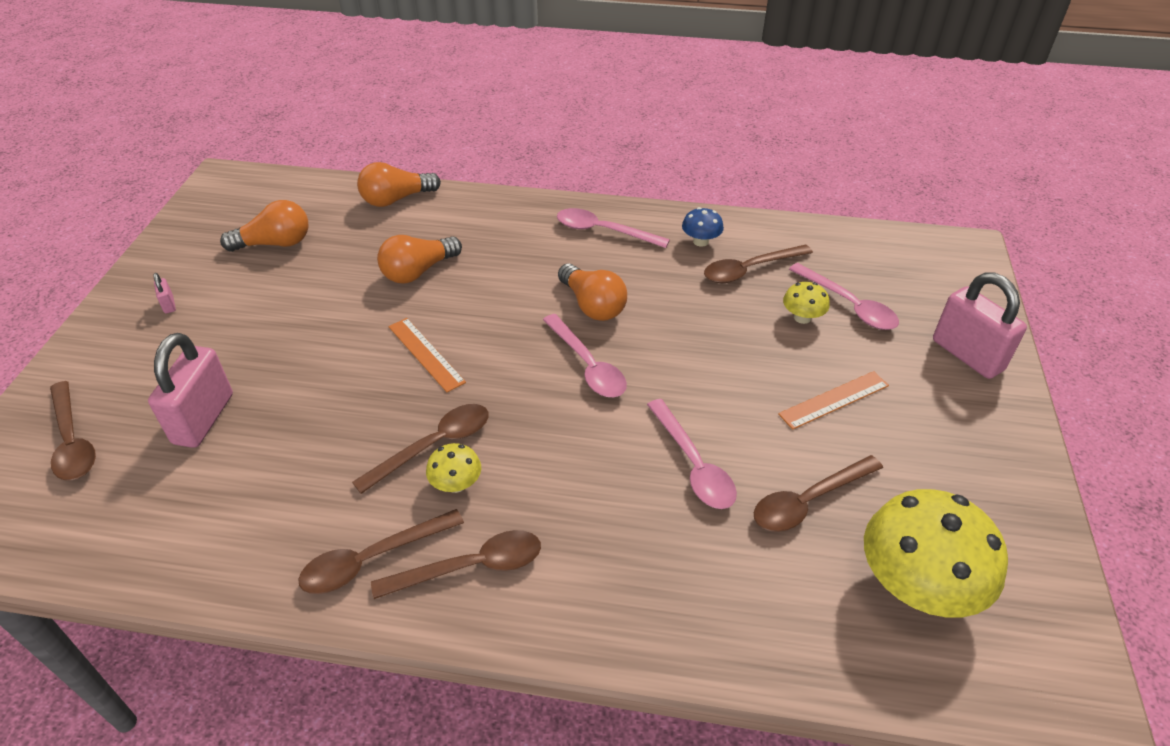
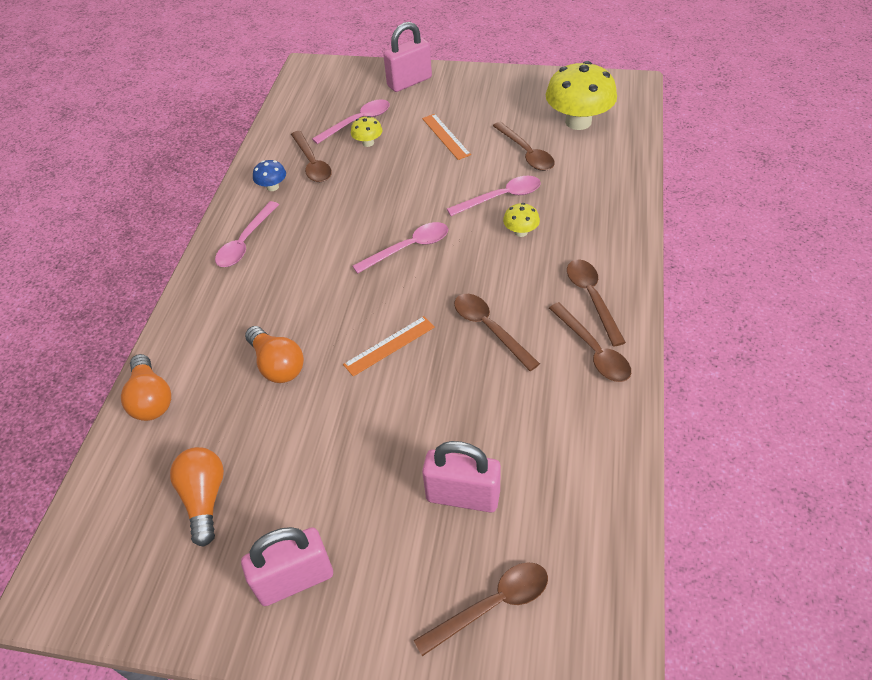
camera: 85 degrees left, 5 degrees up
pink padlock [153,273,176,314] -> pink padlock [241,527,333,606], size x2.44
yellow mushroom [426,443,481,493] -> yellow mushroom moved to [503,203,540,237]
orange light bulb [558,263,627,321] -> none

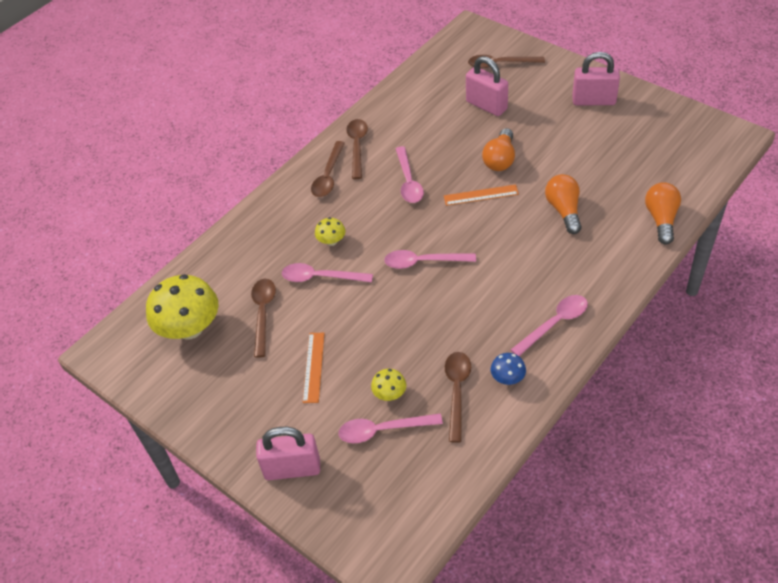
camera: 150 degrees left, 0 degrees up
orange light bulb [170,447,224,547] -> orange light bulb moved to [482,128,515,171]
brown spoon [454,294,540,371] -> pink spoon [396,146,424,203]

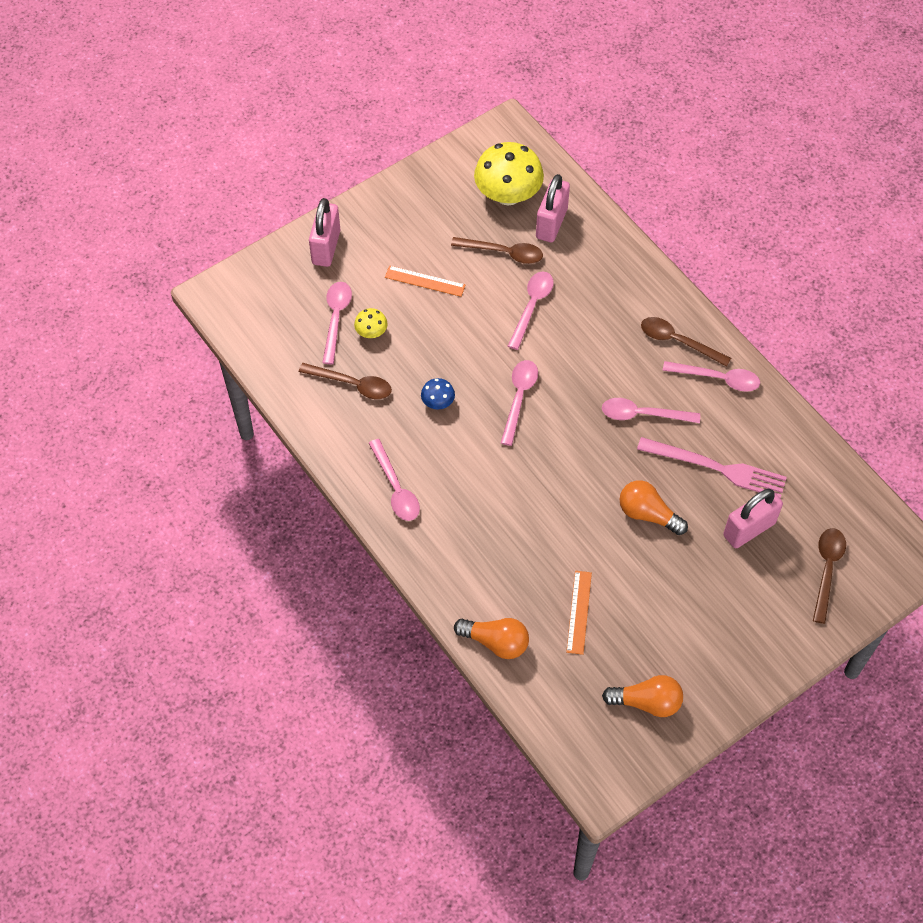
camera: 100 degrees right, 10 degrees up
yellow mushroom [315,217,345,246] -> none
brown spoon [346,119,368,179] -> pink spoon [662,361,760,392]
orange ruler [444,184,519,206] -> orange ruler moved to [566,571,592,655]
blue mushroom [491,353,526,385] -> blue mushroom moved to [421,378,455,409]
orange light bulb [545,174,582,234] -> orange light bulb moved to [602,675,683,717]
pink padlock [572,52,620,105] -> pink padlock moved to [536,174,570,242]
none -> pink fork [637,437,787,498]

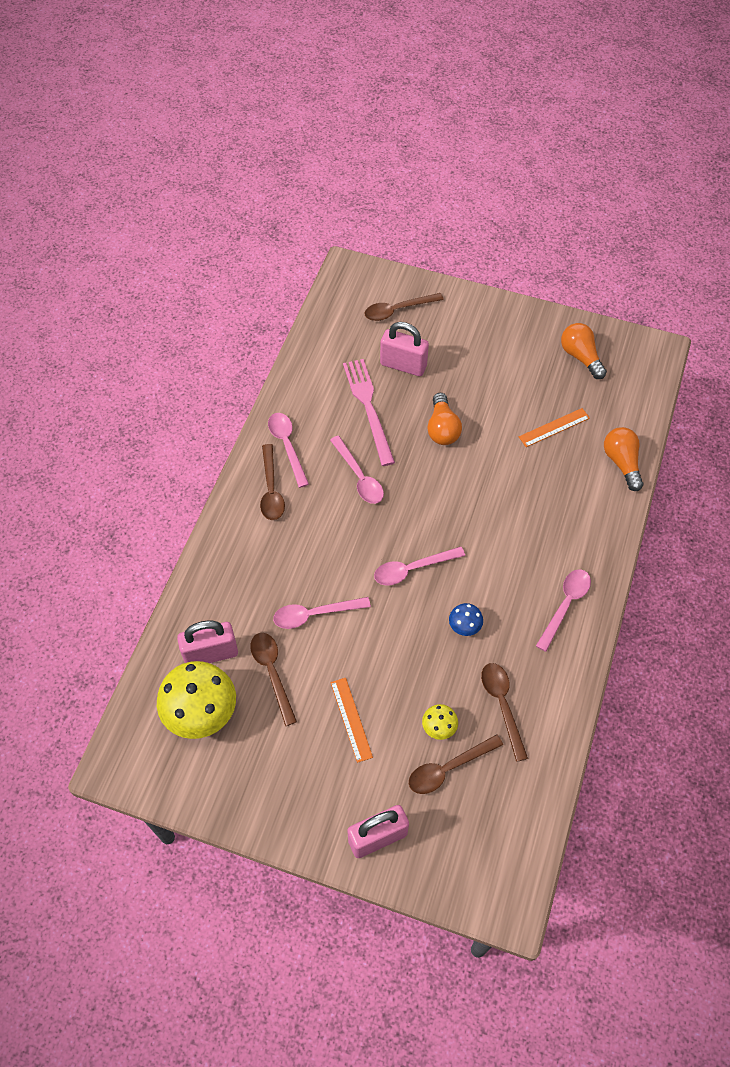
camera: 125 degrees left, 0 degrees up
pink spoon [322,282,352,364] -> brown spoon [409,734,503,794]

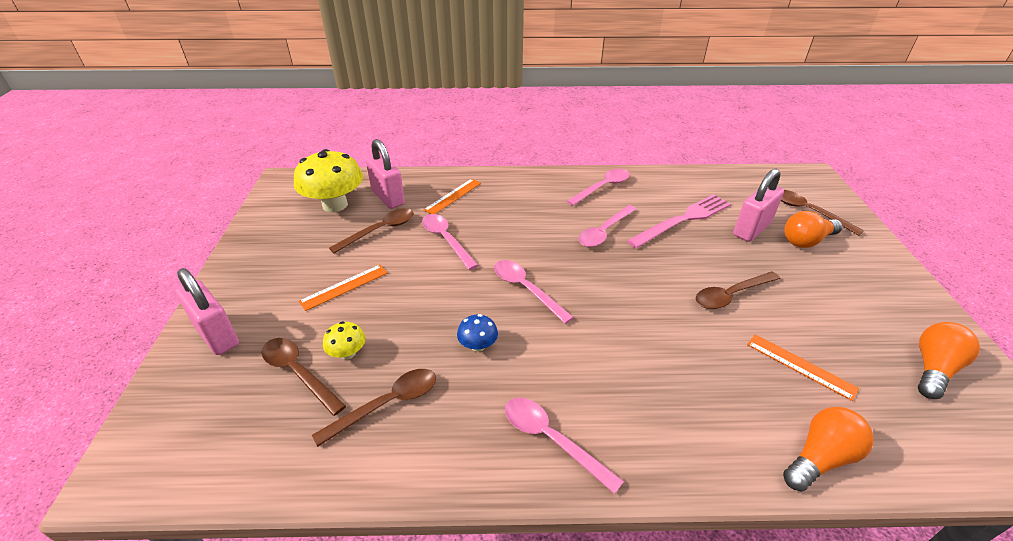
camera: 70 degrees right, 20 degrees down
brown spoon [260,444,285,520] -> brown spoon moved to [696,271,780,309]
pink padlock [380,322,429,376] -> pink padlock turned 45 degrees clockwise [733,169,784,242]
orange light bulb [427,393,462,445] -> orange light bulb moved to [784,211,843,248]
pink spoon [536,569,591,652] -> pink spoon turned 150 degrees counterclockwise [505,398,624,494]
none -> orange ruler [423,179,481,214]

